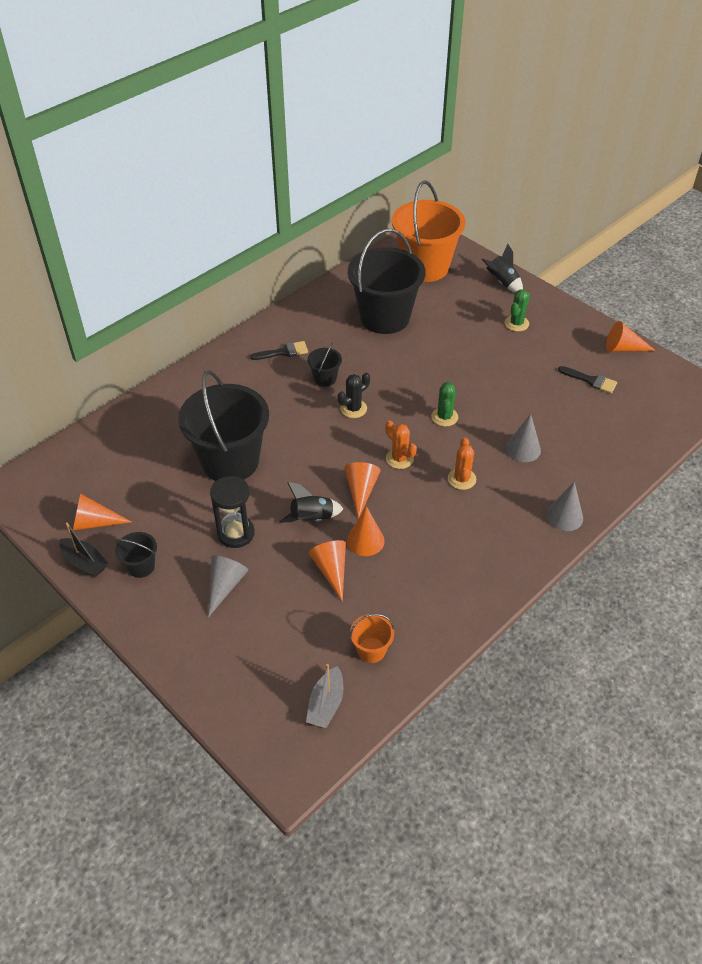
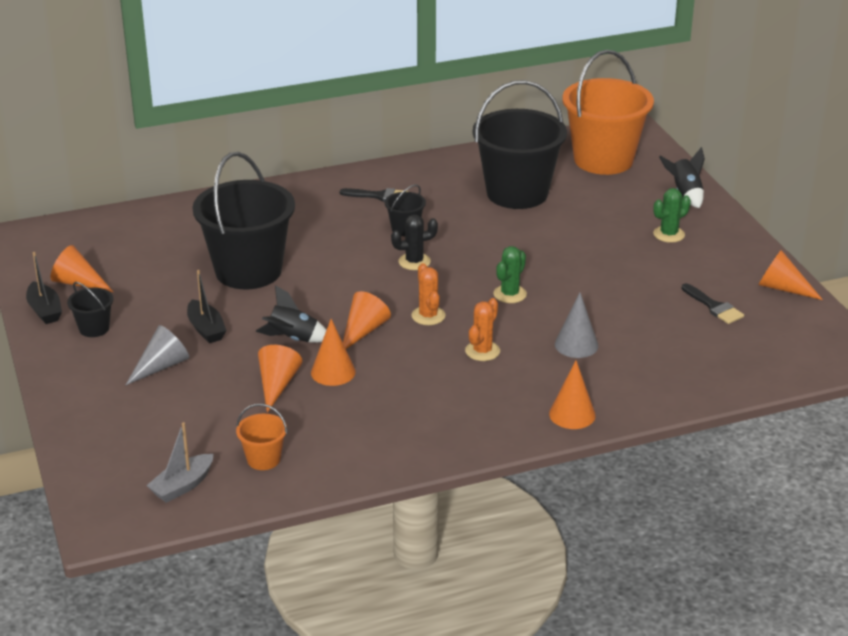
camera: 25 degrees right, 15 degrees down
black hourglass [210,476,255,548] -> black boat [187,270,227,343]
grey cone [546,482,583,531] -> orange cone [549,360,596,429]

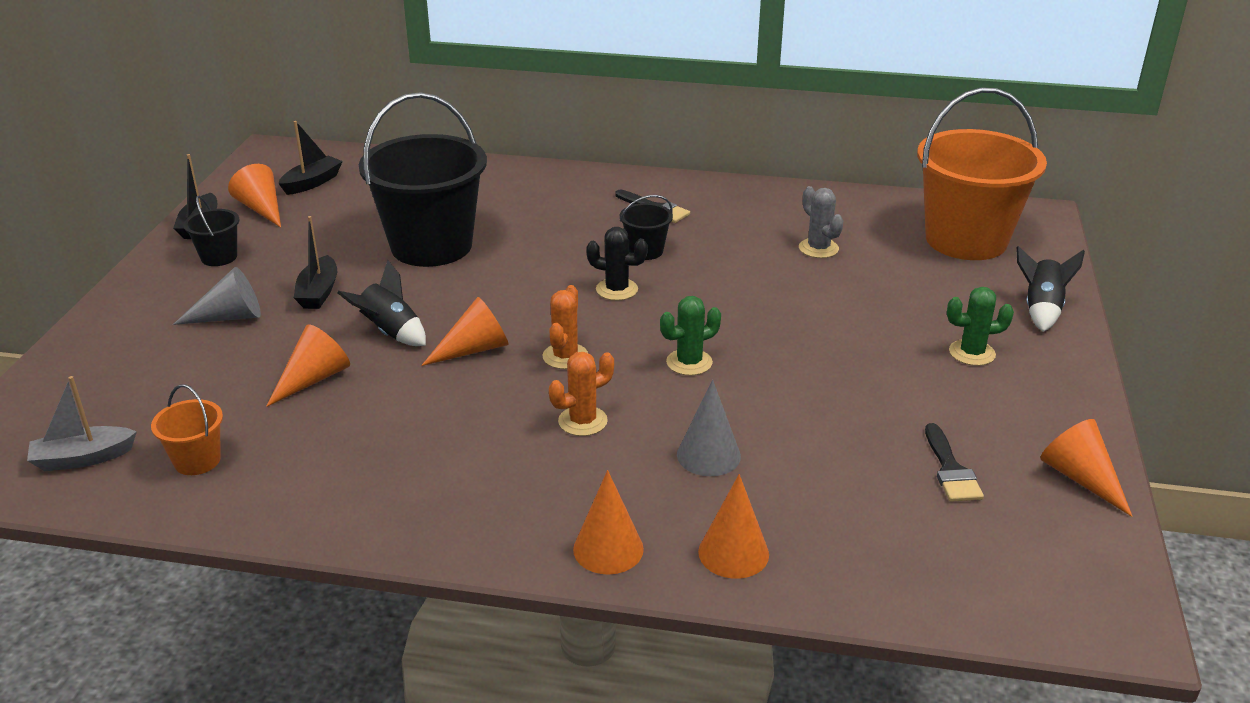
camera: 30 degrees right, 0 degrees up
orange cone [311,319,356,386] -> orange cone moved to [698,474,769,579]
black bucket [473,80,567,209] -> grey cactus [799,186,843,258]
none -> black boat [279,121,343,195]

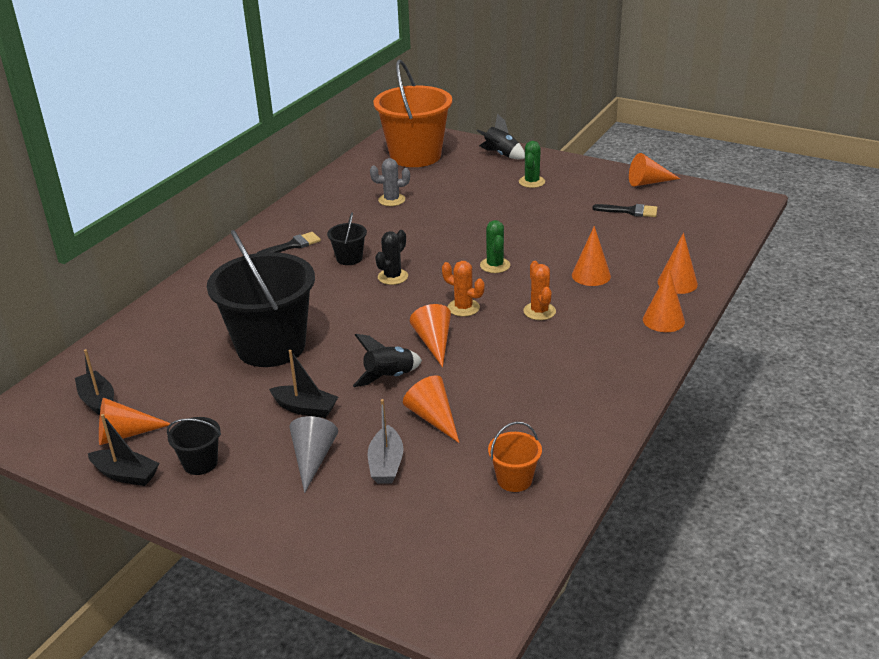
camera: 70 degrees left, 0 degrees up
grey boat [27,376,137,471] -> grey boat moved to [368,399,404,484]
grey cone [677,380,741,476] -> orange cone [572,226,611,286]

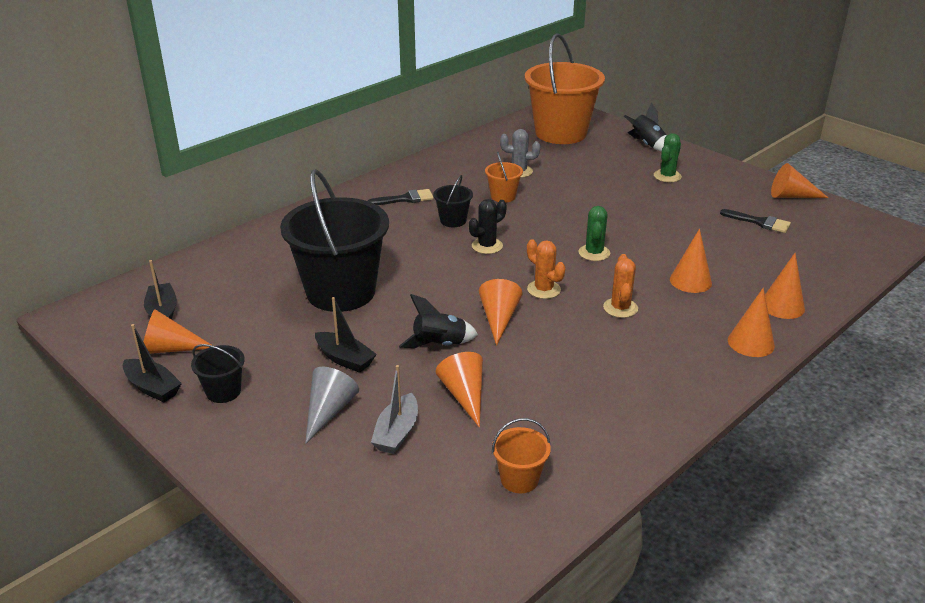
camera: 15 degrees right, 0 degrees up
none -> orange bucket [485,152,523,203]

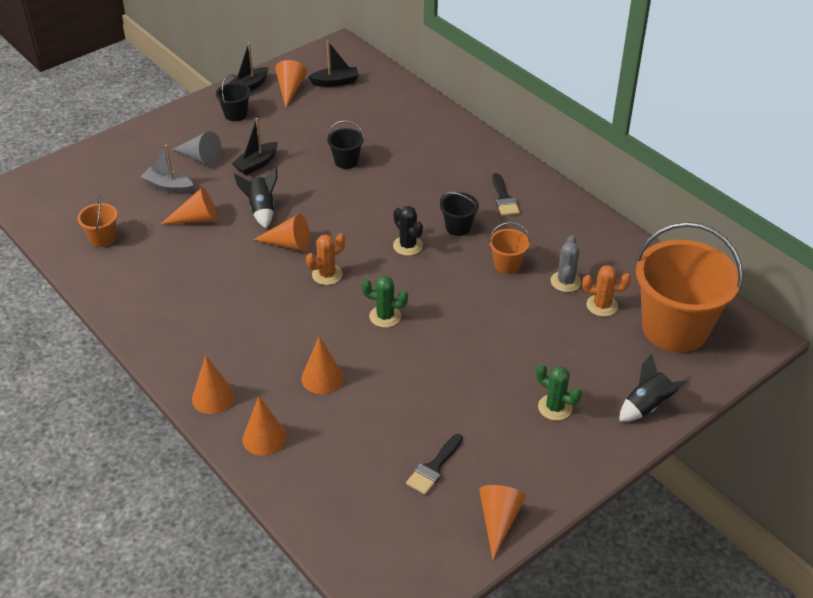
camera: 95 degrees right, 10 degrees up
black bucket [280,169,389,312] -> black bucket [327,120,365,169], size x0.43
orange cactus [603,254,638,318] -> orange cactus moved to [582,265,631,317]

